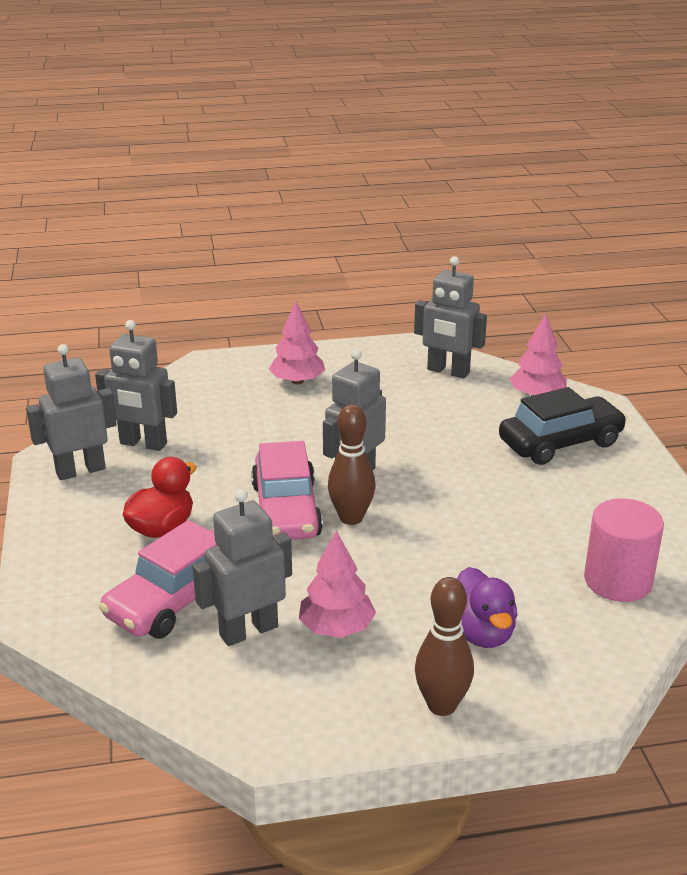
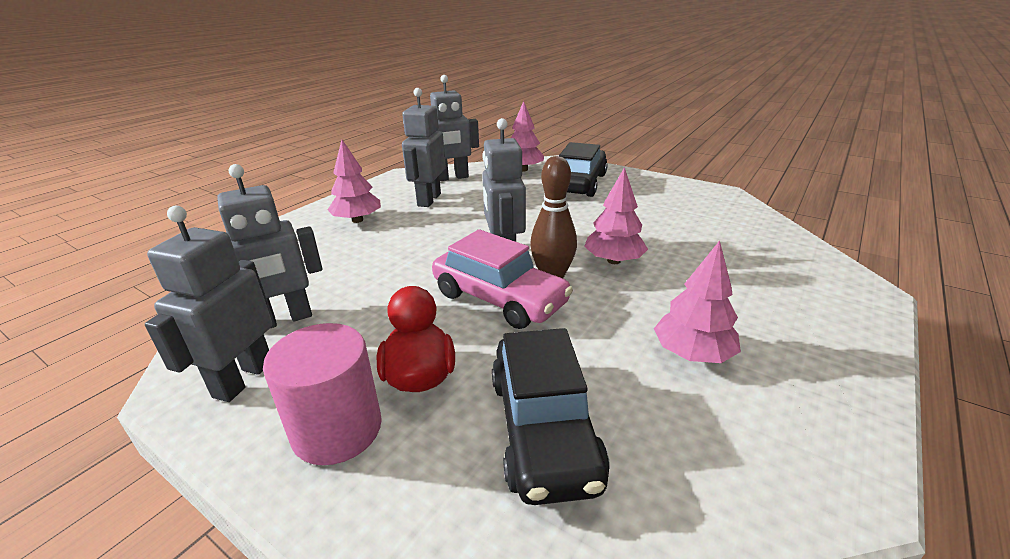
camera: 45 degrees left, 0 degrees up
pink car [99,520,217,638] -> black car [492,328,610,505]
grey robot [192,489,292,646] -> grey robot moved to [402,88,446,207]
brown bowling pin [415,577,474,716] -> none
purple duck [457,567,518,648] -> none
pink cylinder [584,498,664,602] -> pink cylinder moved to [263,323,382,465]
none -> pink tree [584,167,648,264]

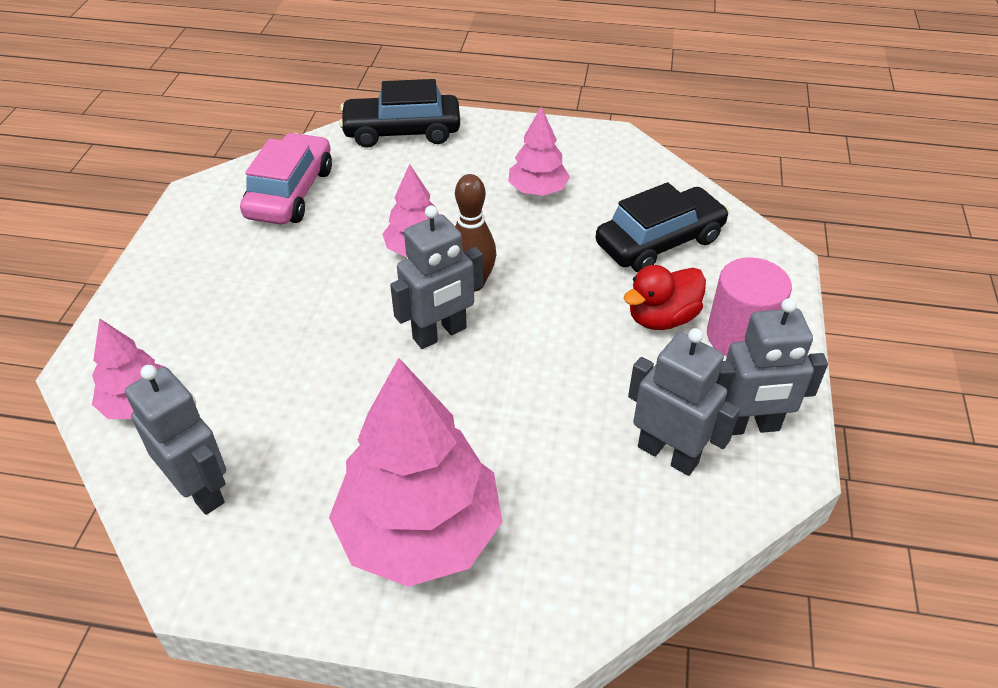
camera: 115 degrees left, 15 degrees up
pink tree [328,140,381,223] -> pink tree [329,358,502,587], size x1.91
grey robot [402,88,446,207] -> none
pink car [432,229,573,329] -> pink car moved to [240,133,332,225]
black car [559,142,608,197] -> black car moved to [339,79,460,148]

